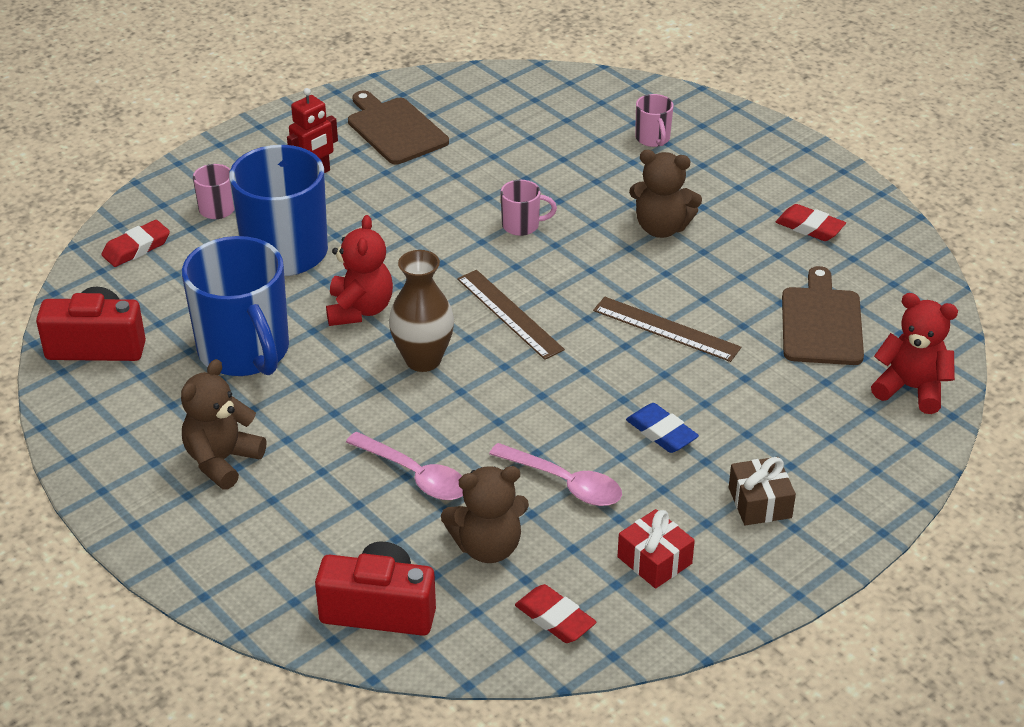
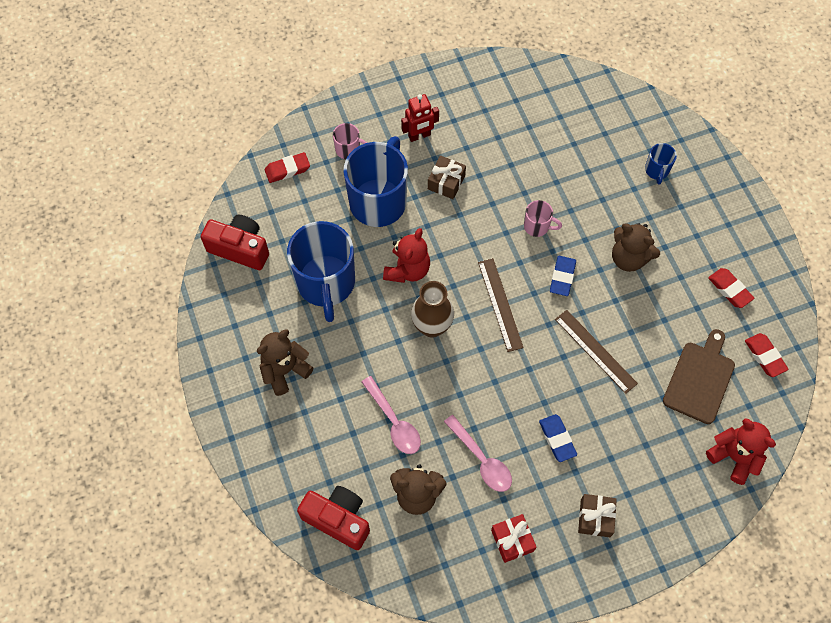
camera: 20 degrees right, 25 degrees up
brown cutting board [348,91,449,164] -> none
red eraser [515,584,597,643] -> red eraser moved to [745,333,789,377]
pink mug [635,94,674,147] -> blue mug [645,143,677,185]
none -> brown gift [428,156,466,199]
none -> blue eraser [550,256,576,296]

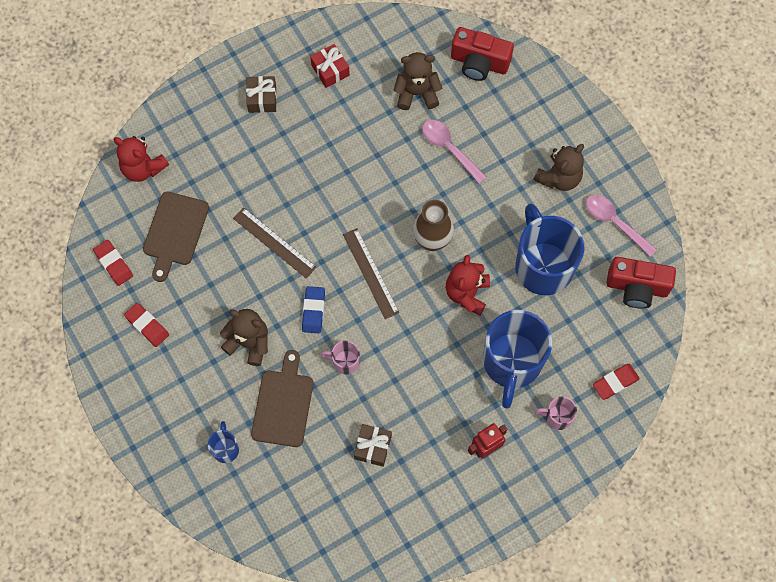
camera: 170 degrees right, 5 degrees up
brown gift [428,156,466,199] -> brown gift moved to [354,424,392,467]
pink spoon [444,415,512,492] -> pink spoon moved to [586,195,657,257]
blue eraser [539,414,577,462] -> none
none -> brown cutting board [251,350,313,447]

